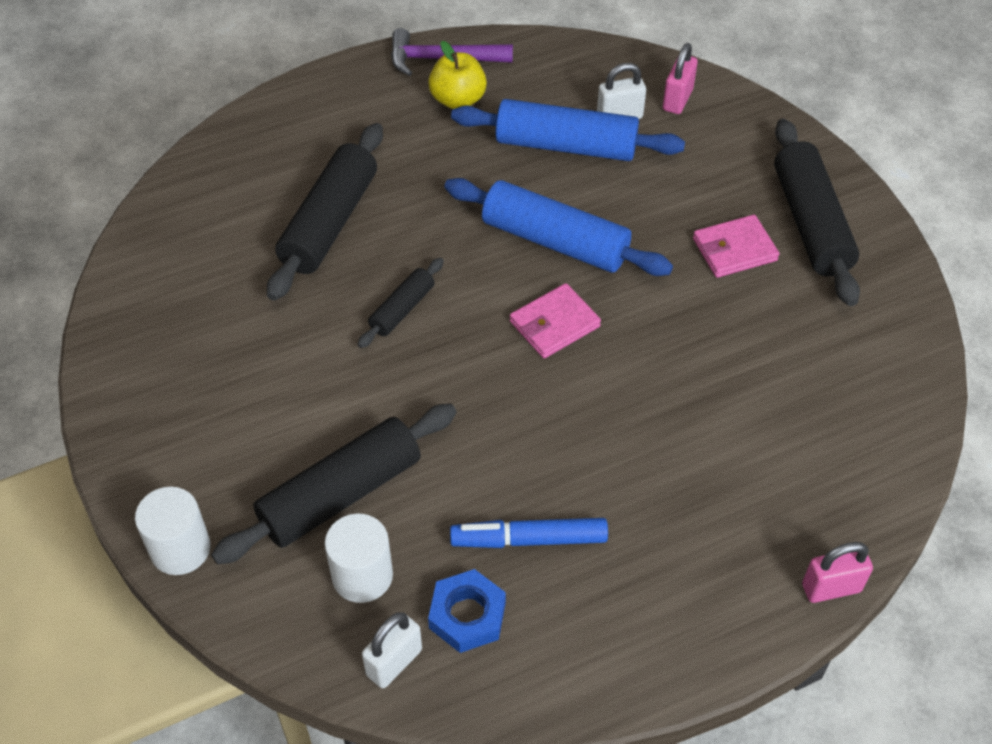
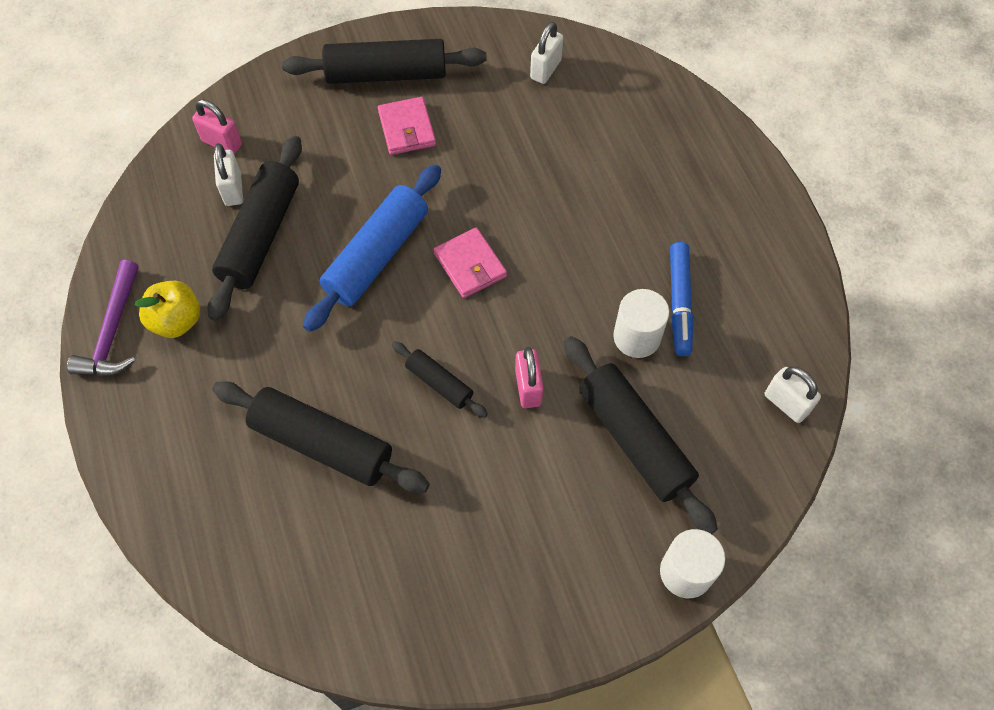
camera: 85 degrees left, 10 degrees up
white cylinder [325,514,393,603] -> white cylinder moved to [613,289,669,358]
blue nut [428,569,506,653] -> none
blue rolling pin [451,99,685,161] -> black rolling pin [208,136,302,321]
pink padlock [802,542,873,603] -> pink padlock moved to [515,347,544,408]
none -> white padlock [530,22,563,84]

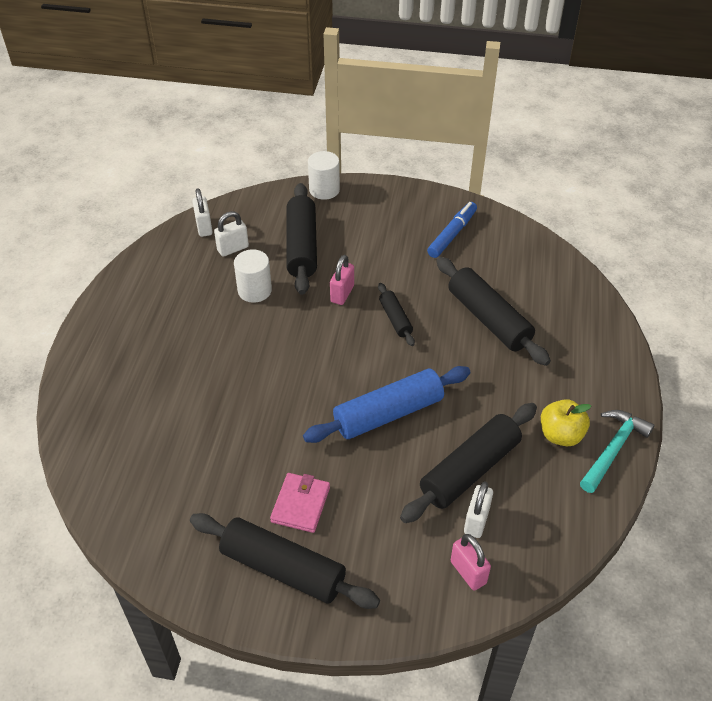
camera: 150 degrees left, 15 degrees down
purple hammer [67,260,139,376] -> turquoise hammer [580,410,655,493]
pink wallet [434,227,507,298] -> none
white padlock [530,22,563,84] -> white padlock moved to [214,211,249,257]
blue marker [670,242,693,356] -> blue marker moved to [427,202,477,258]

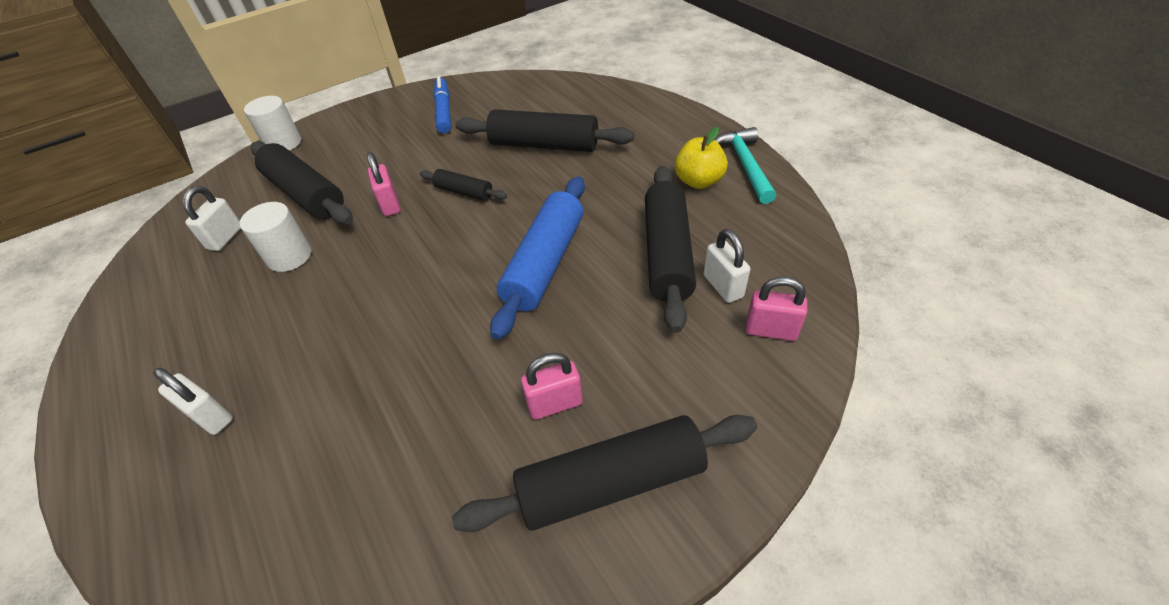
camera: 40 degrees left, 0 degrees up
white padlock [192,188,213,237] -> white padlock moved to [153,368,233,435]
pink wallet [270,473,330,533] -> pink padlock [521,353,583,420]

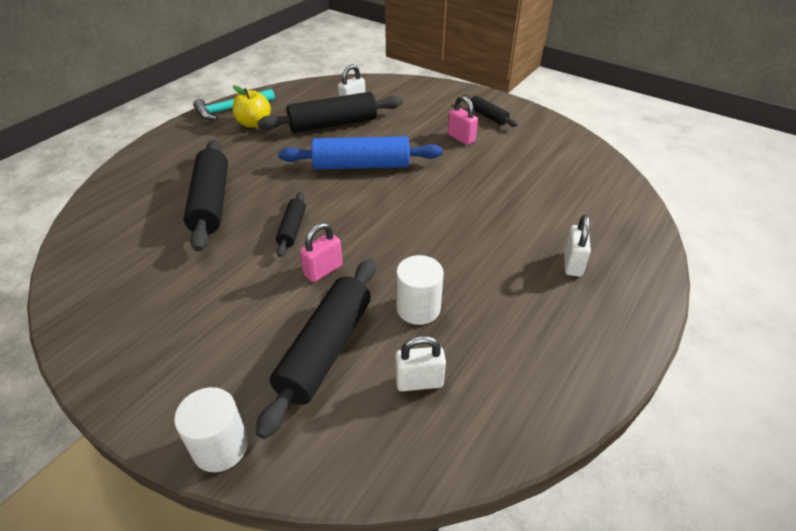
camera: 115 degrees left, 5 degrees down
blue marker [433,76,451,133] -> none
black rolling pin [452,415,757,532] -> black rolling pin [463,95,518,127], size x0.52
pink padlock [746,277,807,341] -> none

